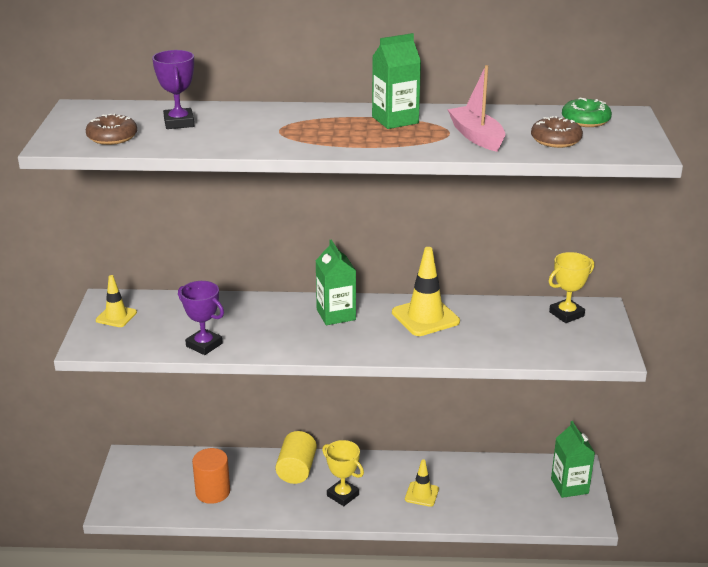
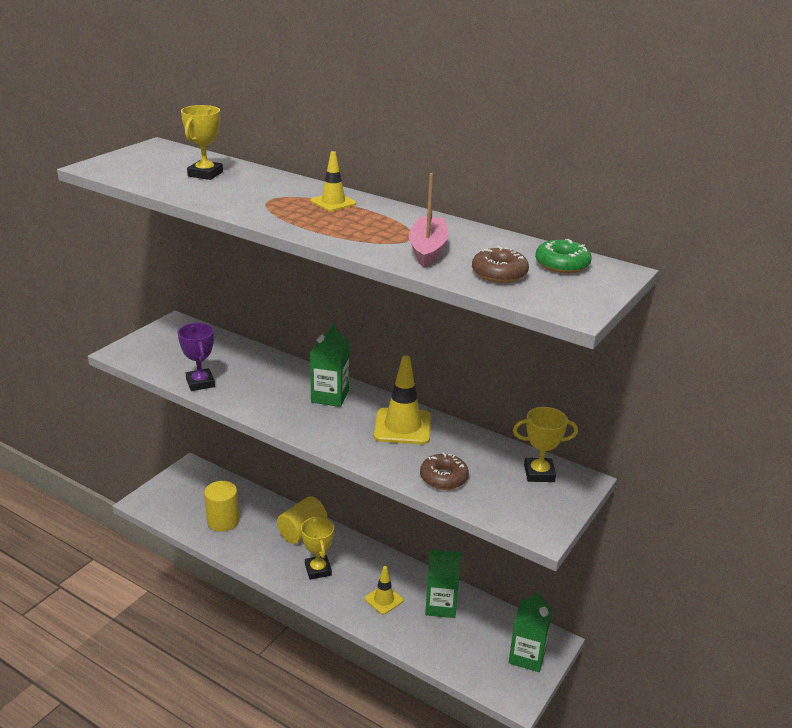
camera: 30 degrees right, 0 degrees up
brown donut [86,113,137,145] -> brown donut moved to [420,453,469,490]
yellow traffic cone [96,275,137,327] -> yellow traffic cone moved to [311,151,356,211]
purple trophy [152,50,194,129] -> yellow trophy [181,105,223,180]
orange cylinder [192,448,230,504] -> yellow cylinder [204,481,239,532]
green carton [372,33,421,129] -> green carton moved to [425,549,461,618]

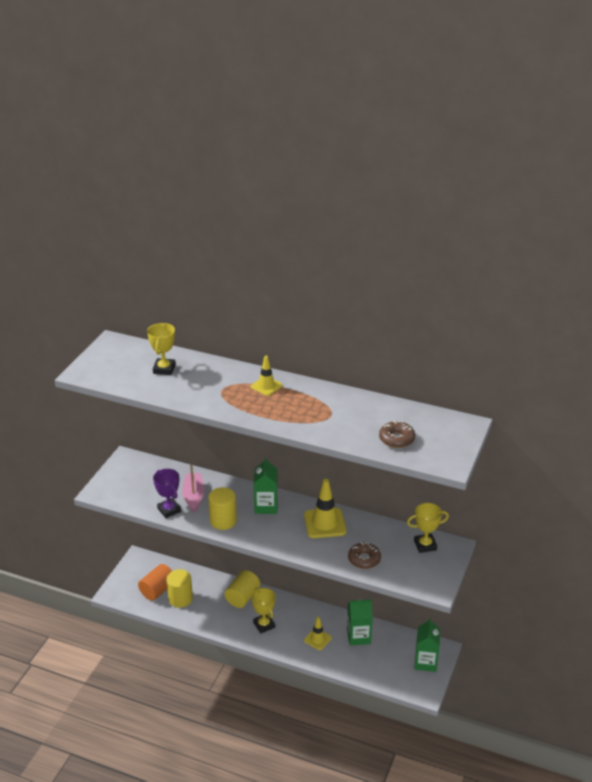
camera: 10 degrees left, 5 degrees up
pink boat [409,173,448,268] -> pink boat moved to [182,464,205,513]
green donut [535,239,592,273] -> none
none -> orange cylinder [138,564,172,601]
none -> yellow cylinder [208,487,237,530]

